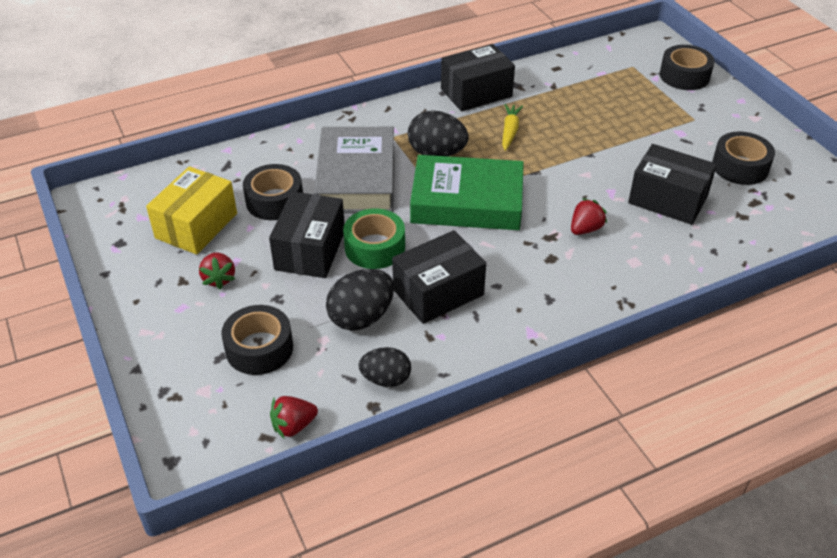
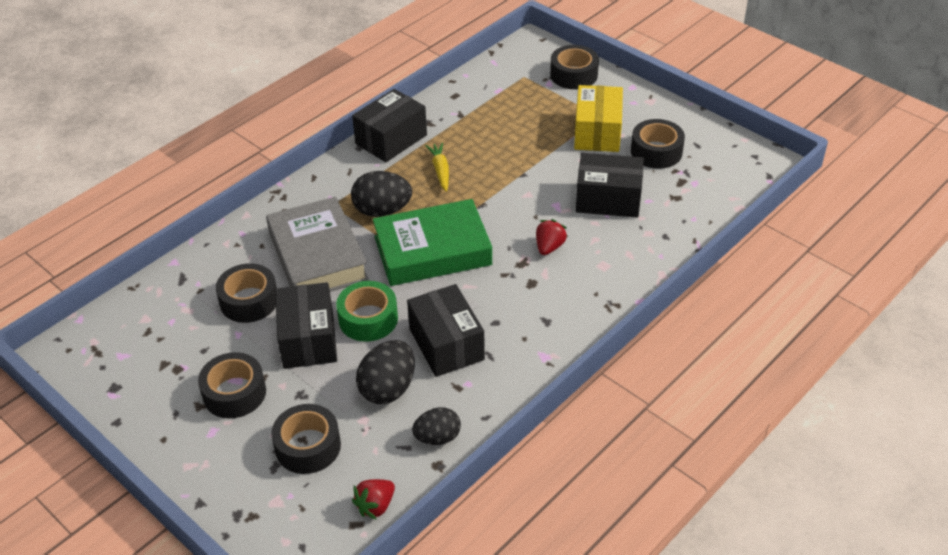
camera: 20 degrees left, 0 degrees up
yellow box [146,167,237,254] -> yellow box moved to [574,85,623,152]
red strawberry [199,252,235,290] -> black tape [198,352,266,418]
black box [392,230,486,324] -> black box turned 60 degrees counterclockwise [407,284,485,377]

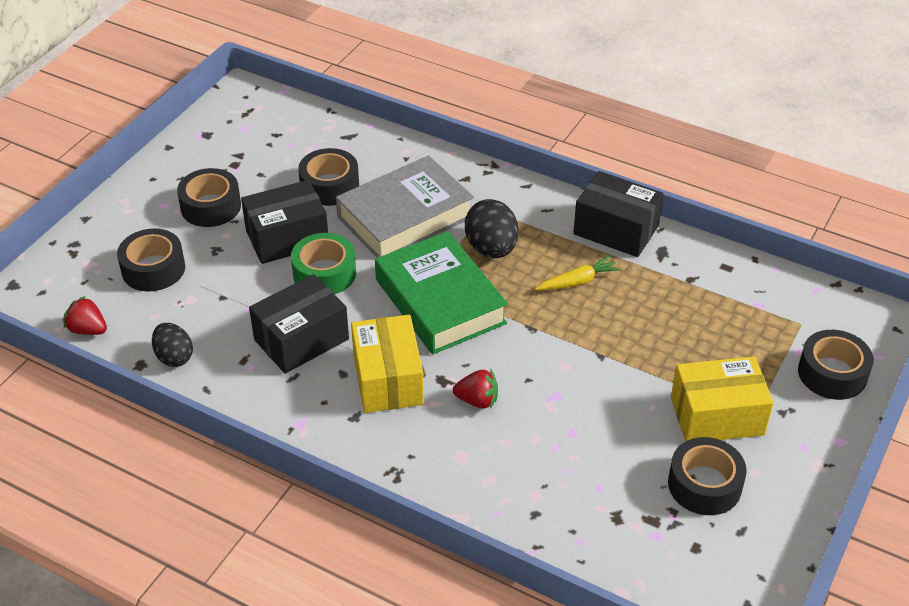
camera: 75 degrees right, 0 degrees up
black egg [356,340,415,404] -> none
black box [576,153,644,217] -> none
none -> yellow box [351,315,424,413]

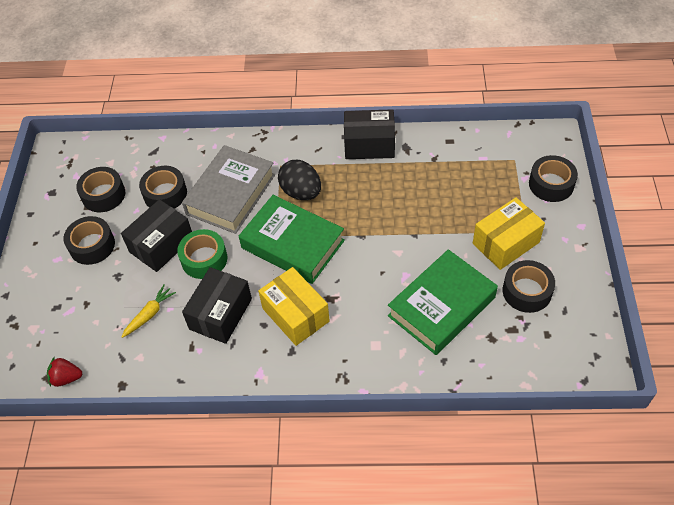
camera: 25 degrees left, 10 degrees up
black tape [117,228,185,291] -> black tape moved to [76,167,125,212]
black egg [152,323,193,367] -> none
red strawberry [453,370,498,409] -> none
yellow carrot [535,256,621,290] -> yellow carrot moved to [121,285,176,338]
none -> green book [388,249,498,355]

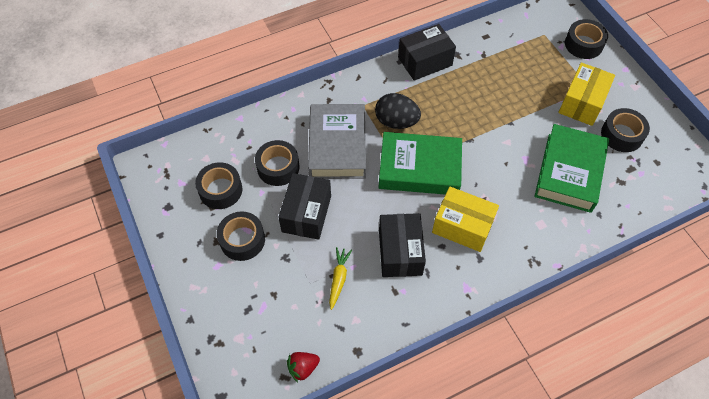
camera: 30 degrees left, 5 degrees up
green tape [177,229,227,279] -> none

